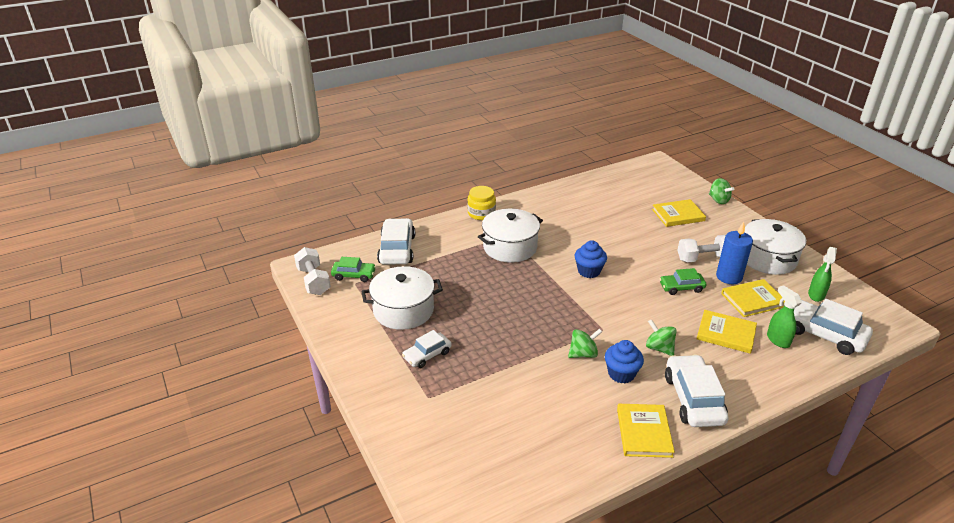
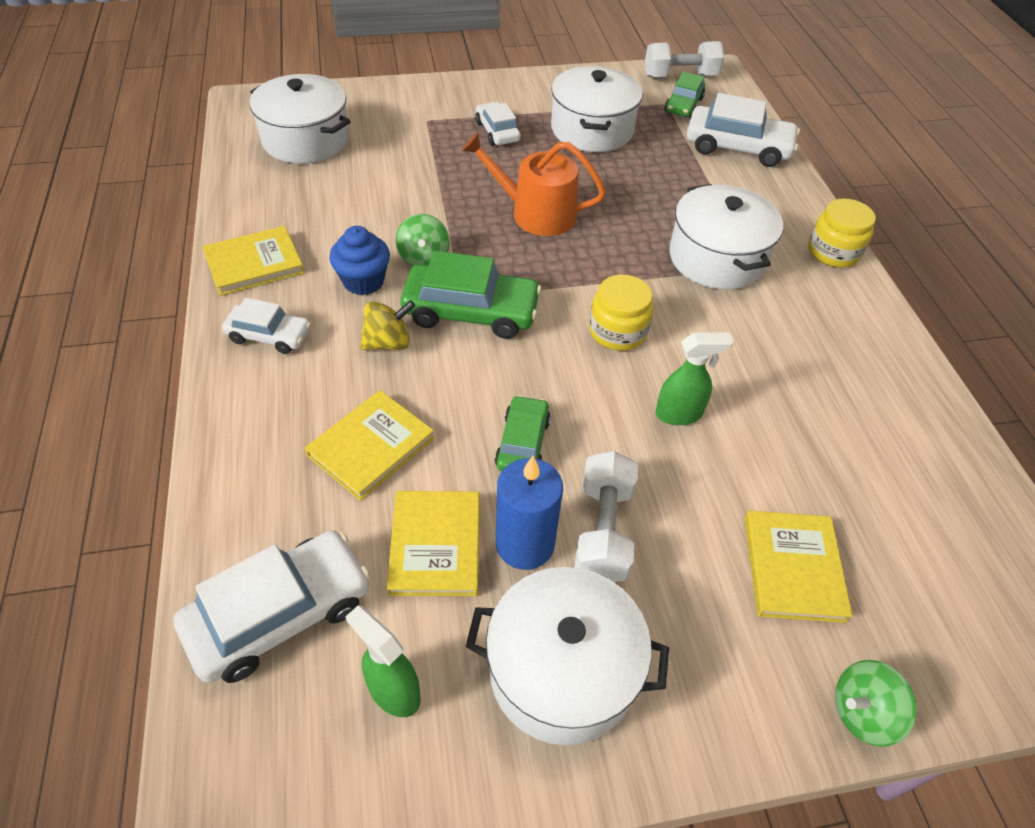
camera: 105 degrees right, 15 degrees up
blue cupcake [574,240,607,278] -> yellow jar [589,275,654,351]
yellow book [617,404,675,458] -> yellow book turned 45 degrees counterclockwise [202,226,304,296]
green spinning top [646,319,676,356] -> yellow spinning top [360,300,415,350]
white car [665,354,728,427] -> white car [222,298,311,354], size x0.60
green spray bottle [767,285,802,348] -> green spray bottle moved to [656,332,734,425]
none -> white pot [250,74,351,164]
none -> green car [400,251,542,339]
none -> orange watering can [462,132,606,236]

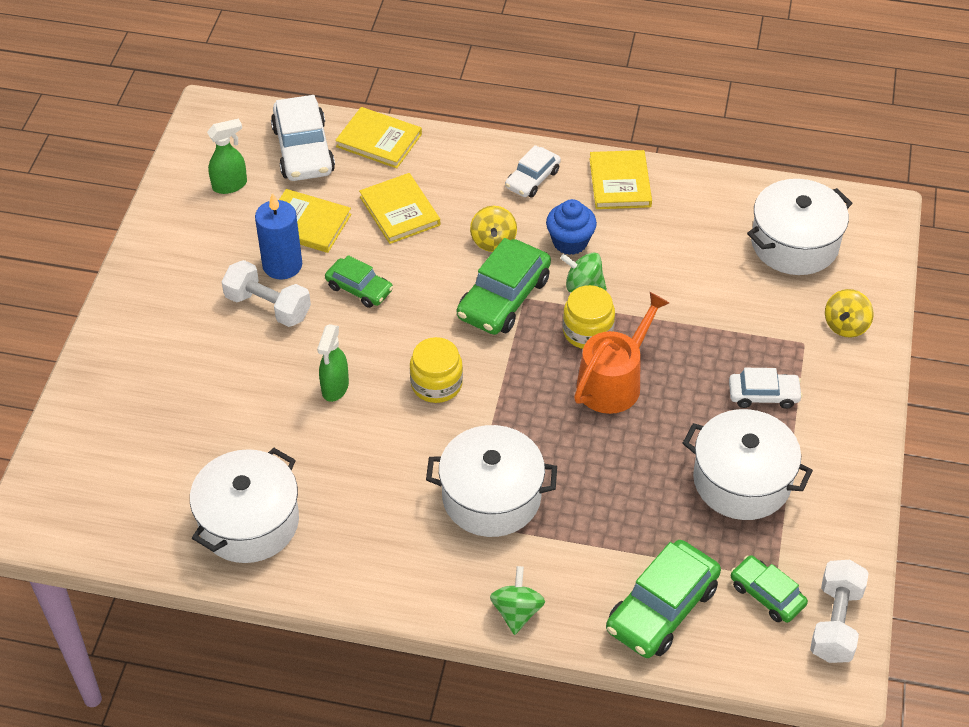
camera: 115 degrees right, 0 degrees up
white pot [466,567,669,746] -> white pot moved to [190,448,299,563]
white car [687,93,800,167] -> green car [606,540,721,658]
yellow book [744,510,852,623] -> yellow book moved to [335,107,422,169]
yellow jar [809,198,876,268] -> yellow jar moved to [563,285,615,349]
green spinning top [835,660,917,747] -> green spinning top moved to [490,566,545,635]
none -> yellow spinning top [825,289,874,338]

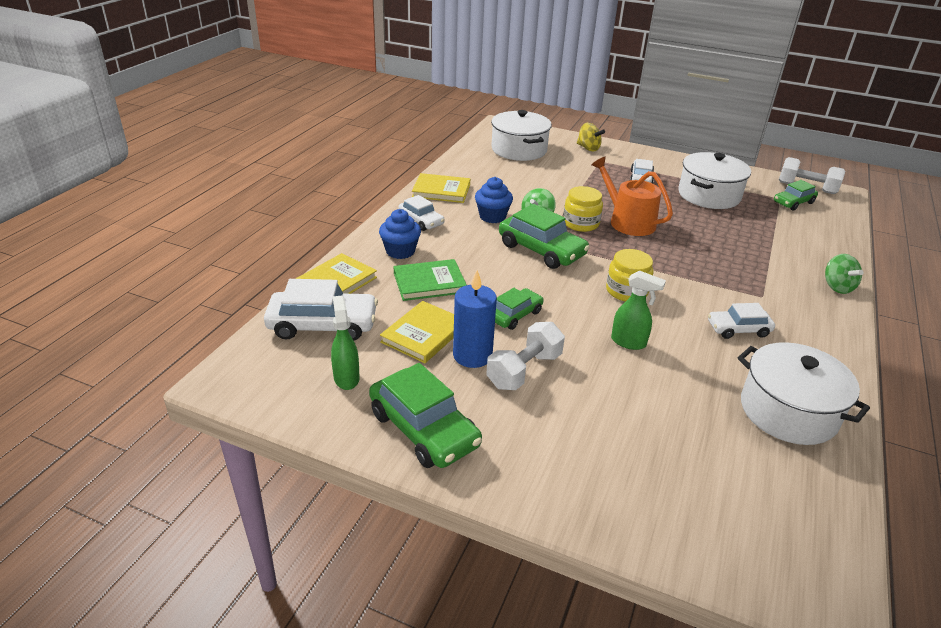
camera: 80 degrees left, 15 degrees down
yellow book [359,173,440,244] -> green book [394,259,467,301]
white pot [426,425,557,537] -> none
yellow spinning top [470,206,517,252] -> none
green spinning top [490,566,545,635] -> green spinning top turned 120 degrees counterclockwise [825,254,864,294]
green car [606,540,721,658] -> green car moved to [369,363,482,468]
none -> blue cupcake [379,209,421,259]
none -> white car [708,303,775,339]

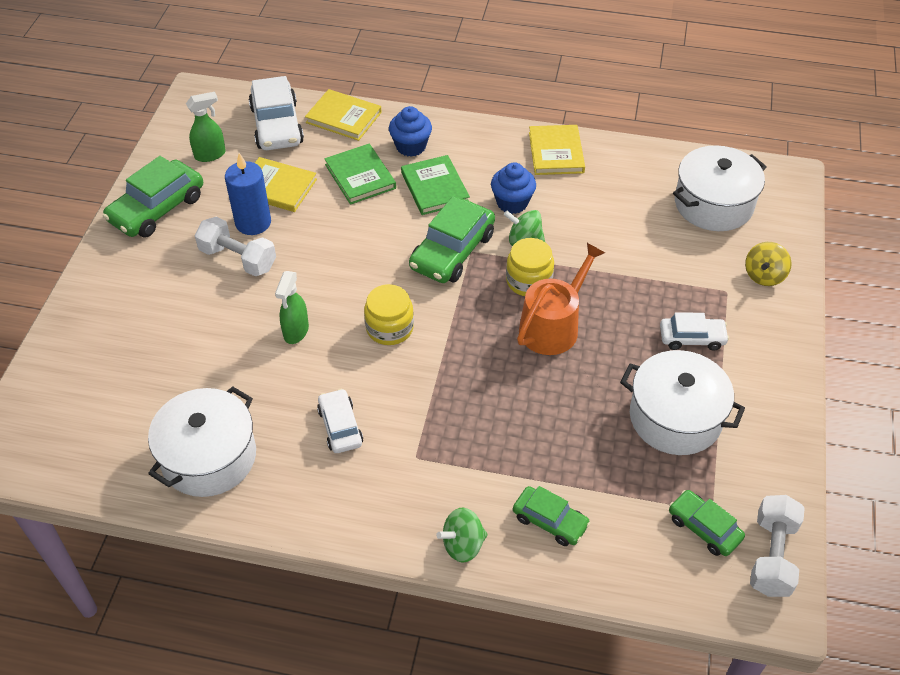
camera: 80 degrees right, 15 degrees up
white car [398,195,445,231] -> none
green car [495,288,544,330] -> green car moved to [513,486,590,546]
none -> green book [401,155,470,215]

